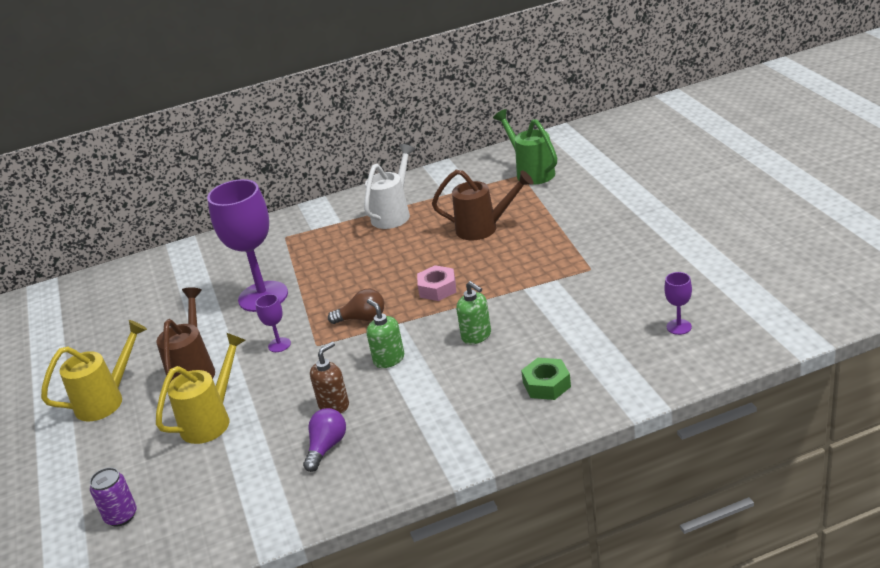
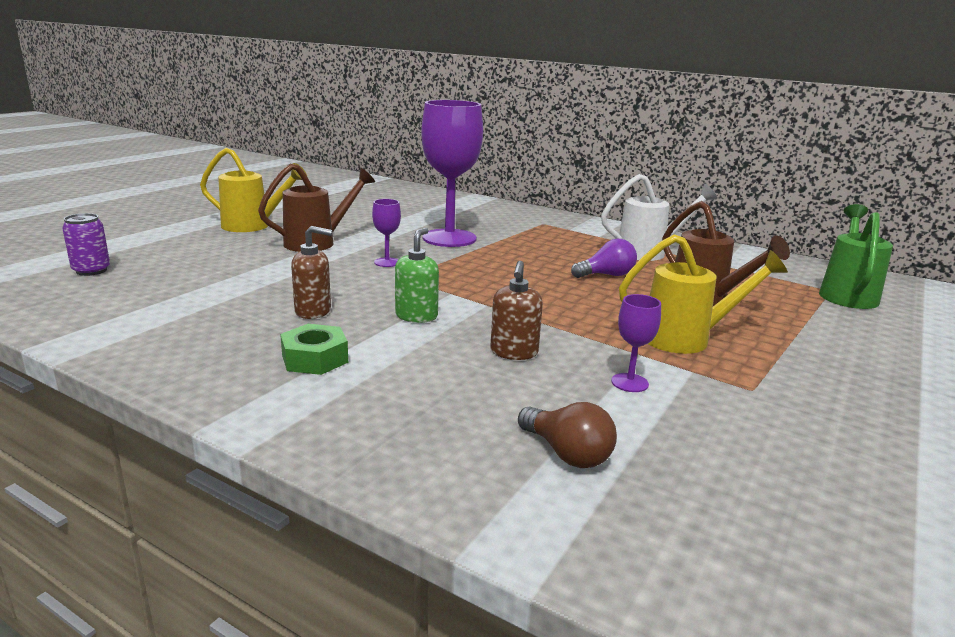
camera: 45 degrees right, 10 degrees down
yellow watering can [156,333,245,444] -> yellow watering can moved to [619,234,788,354]
purple light bulb [303,408,346,472] -> purple light bulb moved to [571,239,637,278]
brown light bulb [328,289,384,324] -> brown light bulb moved to [518,402,617,468]
pink nut [417,265,456,301] -> none
green soap dispenser [456,281,491,344] -> brown soap dispenser [490,261,543,360]
green nut [521,358,571,400] -> green nut moved to [280,324,348,375]
purple goblet [664,272,692,335] -> purple goblet moved to [611,294,661,392]

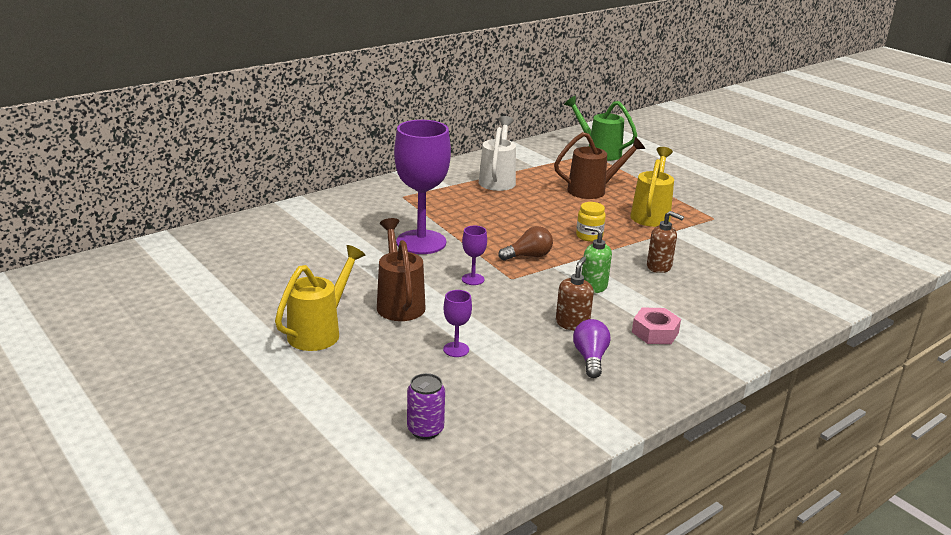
camera: 70 degrees left, 5 degrees up
green nut [280,324,348,375] -> pink nut [632,308,681,344]
brown light bulb [518,402,617,468] -> brown light bulb moved to [498,226,553,261]
purple light bulb [571,239,637,278] -> purple light bulb moved to [573,319,611,378]
purple goblet [611,294,661,392] -> purple goblet moved to [443,290,472,357]
none -> yellow jar [576,202,606,242]

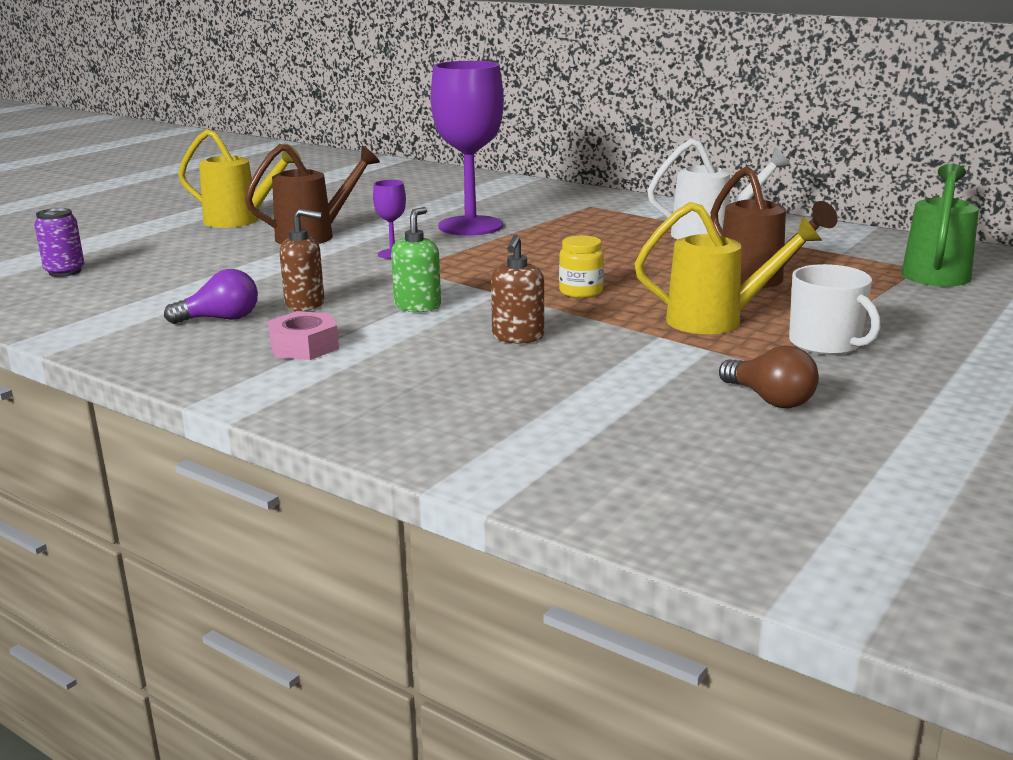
camera: 75 degrees right, 5 degrees down
purple goblet [443,290,472,357] -> none
brown light bulb [498,226,553,261] -> brown light bulb moved to [719,346,819,408]
none -> white mug [789,264,881,355]

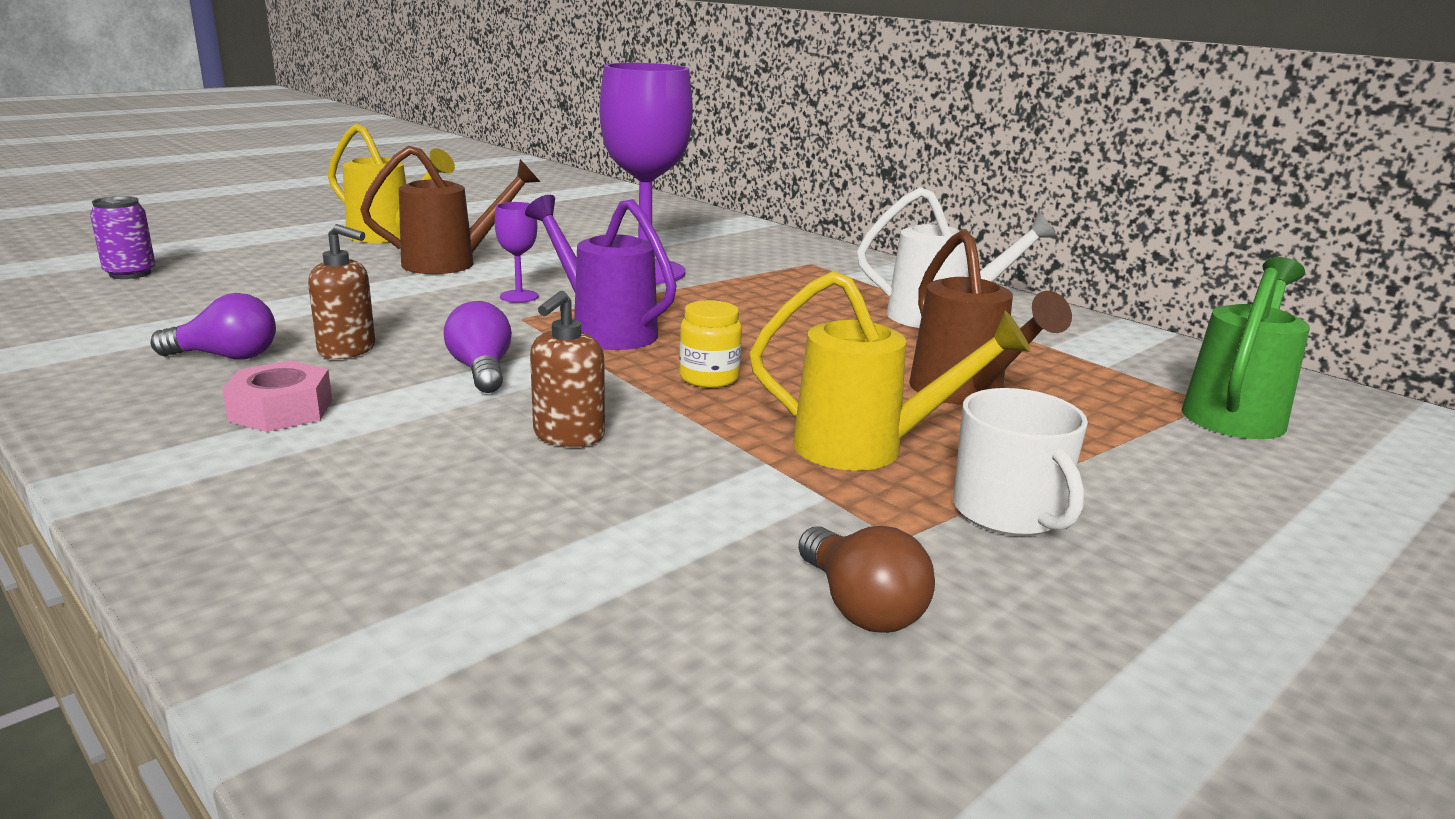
camera: 10 degrees right, 0 degrees up
green soap dispenser [391,207,441,312] -> purple light bulb [444,301,512,393]
none -> purple watering can [525,195,677,350]

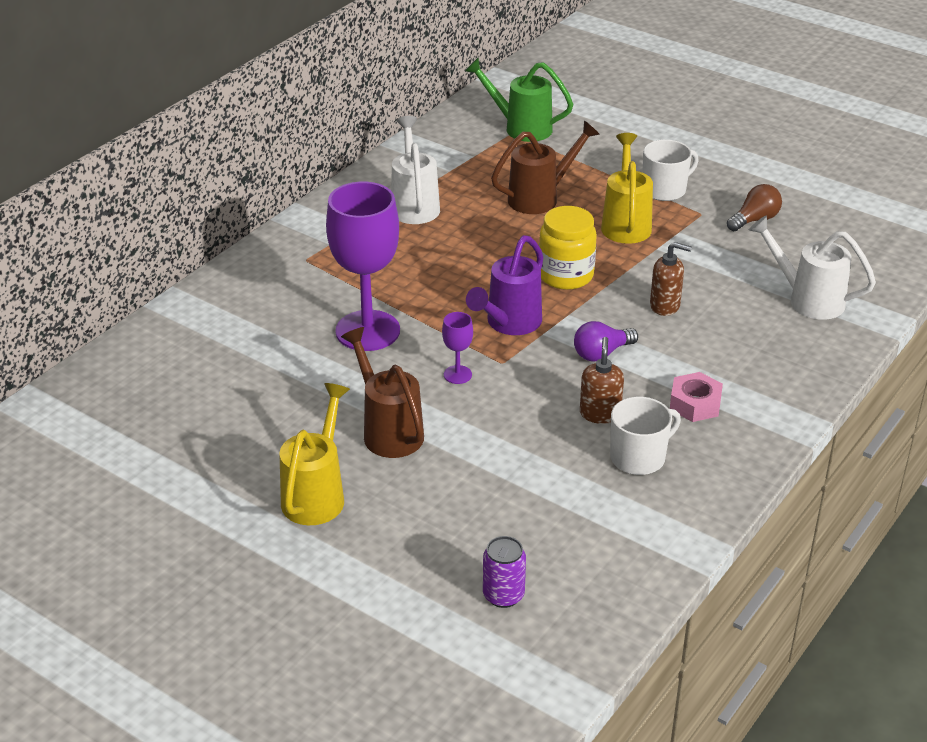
camera: 100 degrees left, 15 degrees up
purple light bulb [150,293,276,360] -> white mug [610,397,681,475]
yellow jar [679,300,742,388] -> yellow jar [539,206,597,290], size x1.62
none -> white watering can [749,215,876,320]

